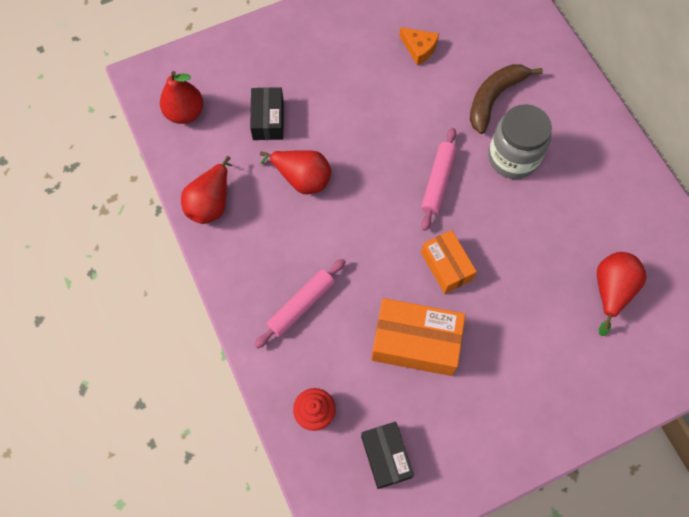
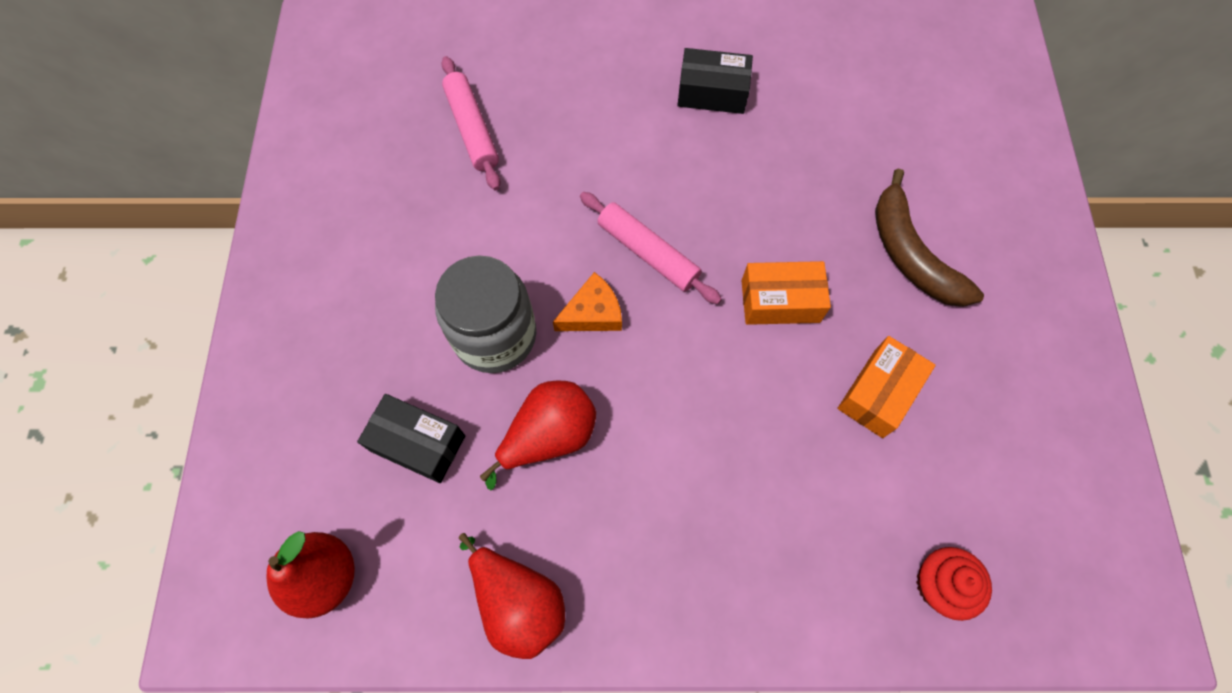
camera: 65 degrees left, 0 degrees up
pink rolling pin [254,259,346,349] -> pink rolling pin moved to [441,56,501,190]
black box [361,422,414,489] -> black box moved to [677,48,753,114]
orange box [371,298,465,376] -> orange box [838,336,936,438], size x0.63
orange cheese [399,27,439,65] -> orange cheese moved to [553,272,622,331]
brown banana [470,64,543,134] -> brown banana moved to [875,168,984,307]
grey jar [488,104,552,179] -> grey jar moved to [435,255,536,373]
red pear [597,252,647,336] -> none

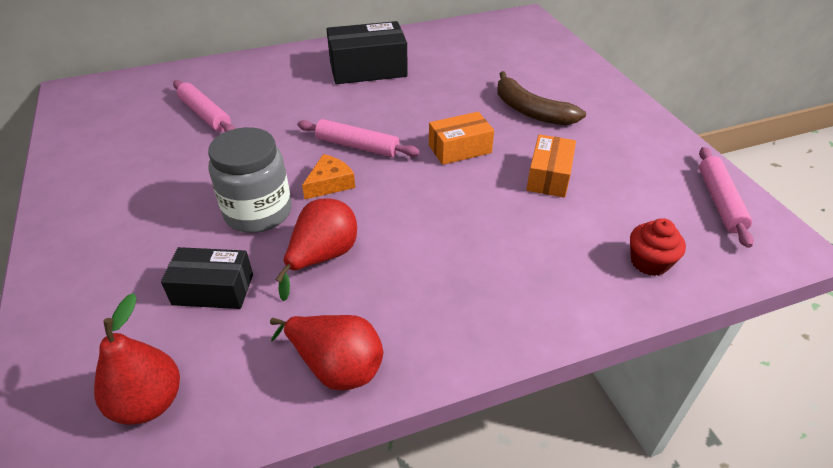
camera: 20 degrees left, 25 degrees down
black box [677,48,753,114] -> black box [327,21,408,84], size x1.58
none -> pink rolling pin [699,147,754,248]

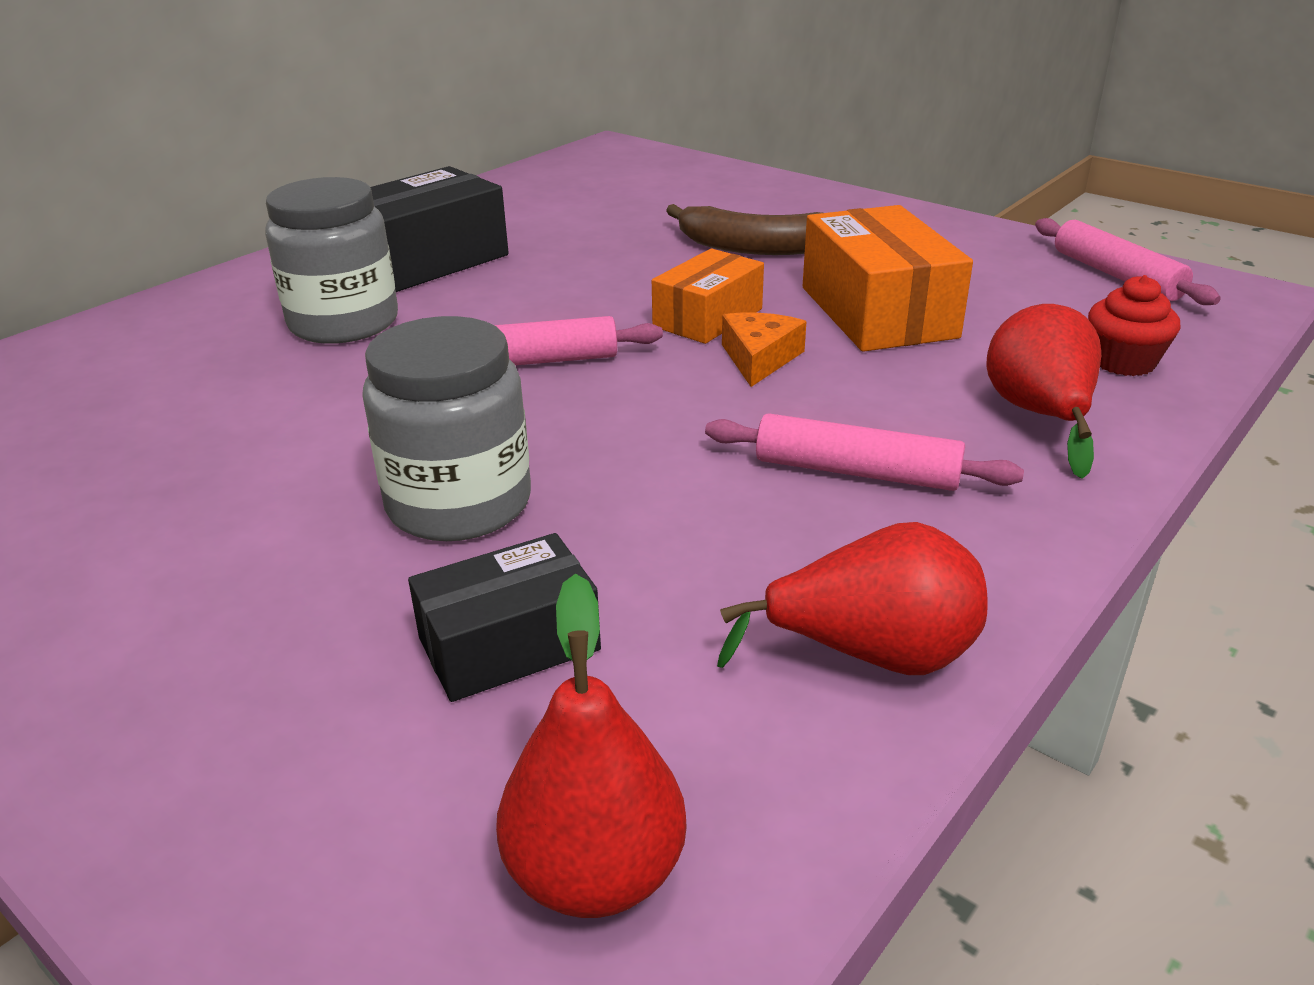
camera: 30 degrees left, 10 degrees down
pink rolling pin [173,80,235,132] -> pink rolling pin moved to [705,413,1024,491]
red pear [275,198,357,301] -> red pear moved to [986,304,1101,479]
orange cheese [302,154,355,200] -> orange cheese moved to [722,313,807,387]
orange box [526,134,576,198] -> orange box [803,205,973,352], size x1.58
none -> grey jar [265,177,398,344]

